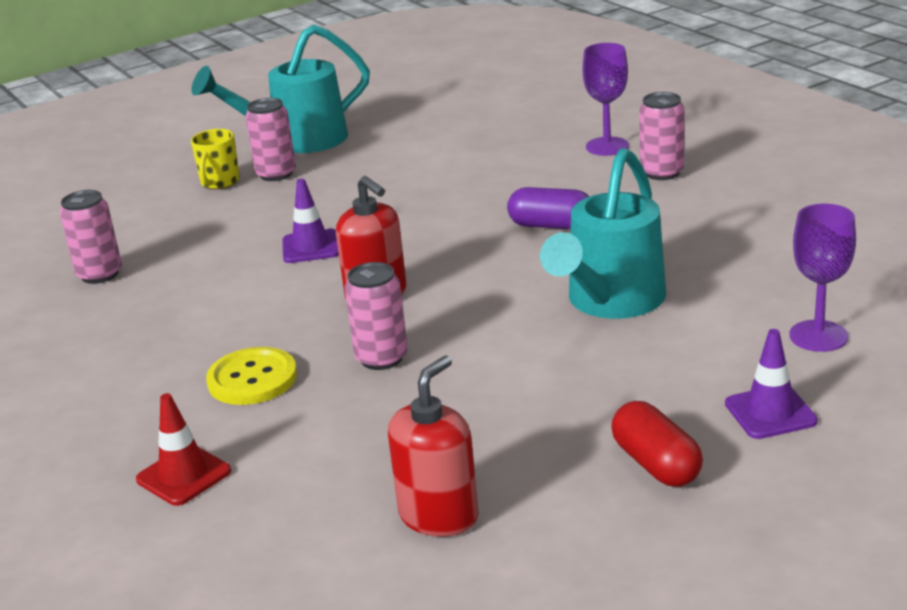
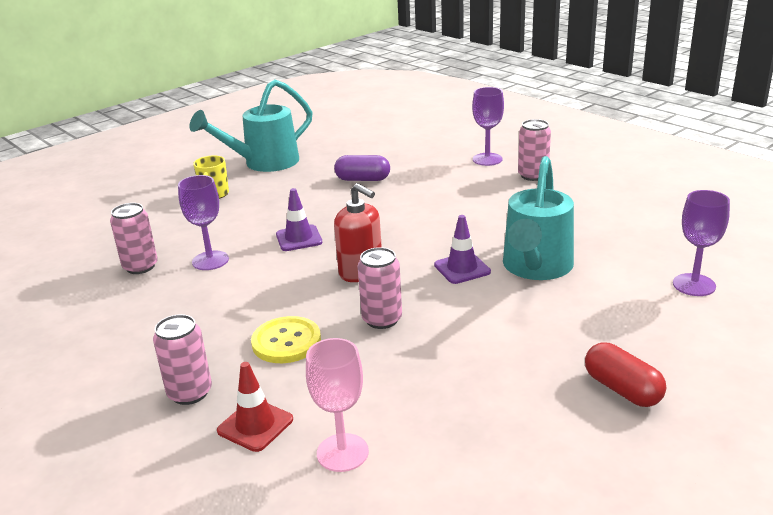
camera: 10 degrees left, 0 degrees up
pink can [245,98,296,181] -> pink can moved to [153,314,212,405]
red soap dispenser [388,356,479,537] -> none
purple capsule [507,187,589,229] -> purple capsule moved to [334,155,390,181]
purple traffic cone [725,329,818,439] -> purple traffic cone moved to [434,215,491,284]
none -> purple goblet [178,175,229,270]
none -> pink goblet [306,338,369,472]

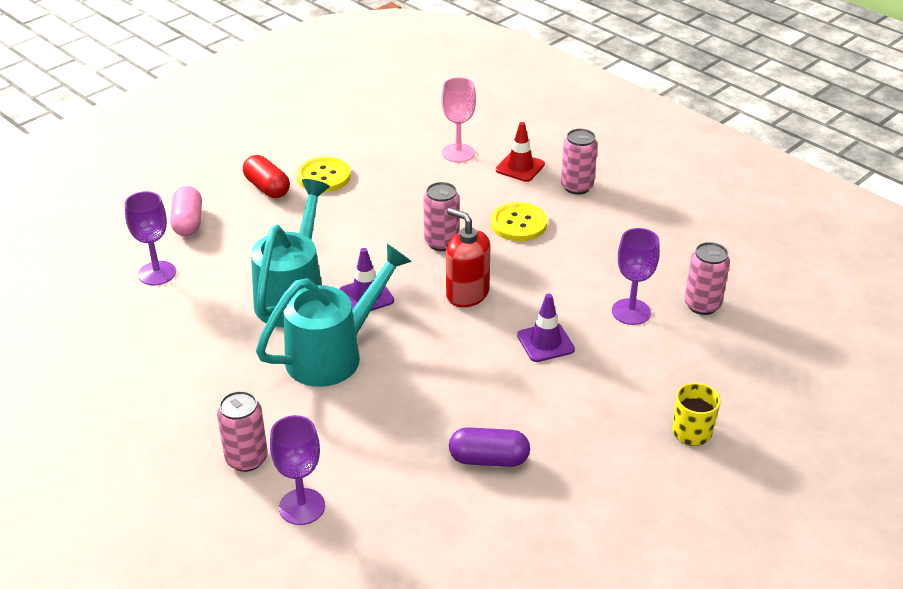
camera: 175 degrees right, 10 degrees up
turquoise watering can [189,79,313,172] -> turquoise watering can moved to [256,244,412,387]
none -> pink capsule [170,186,202,236]
none -> yellow button [296,157,351,192]

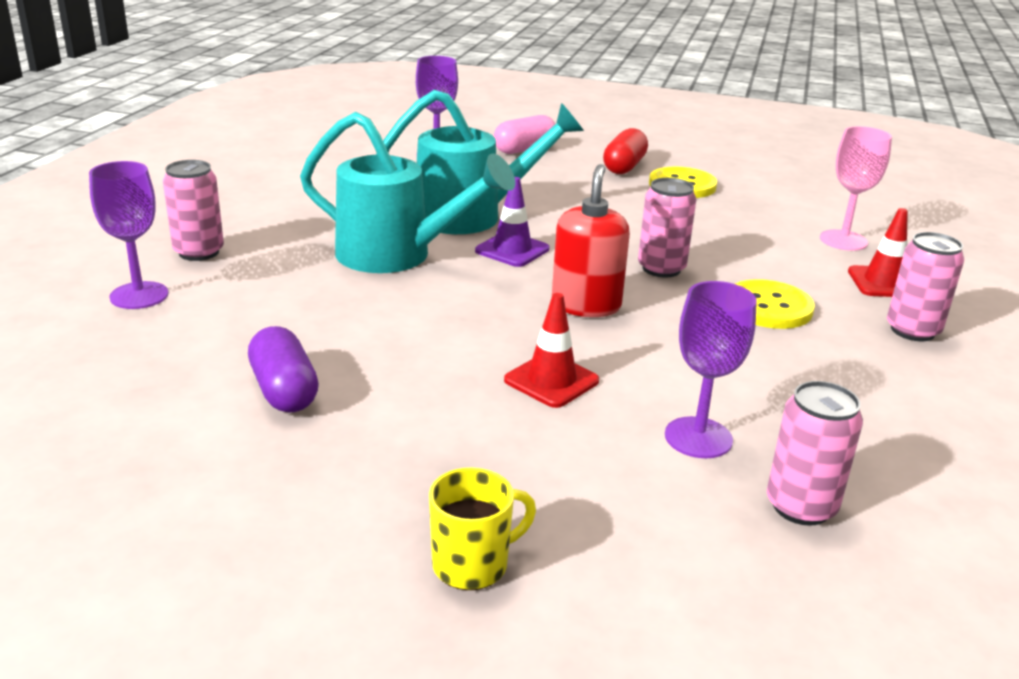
camera: 60 degrees right, 10 degrees down
purple traffic cone [517,293,575,362] -> red traffic cone [504,293,599,408]

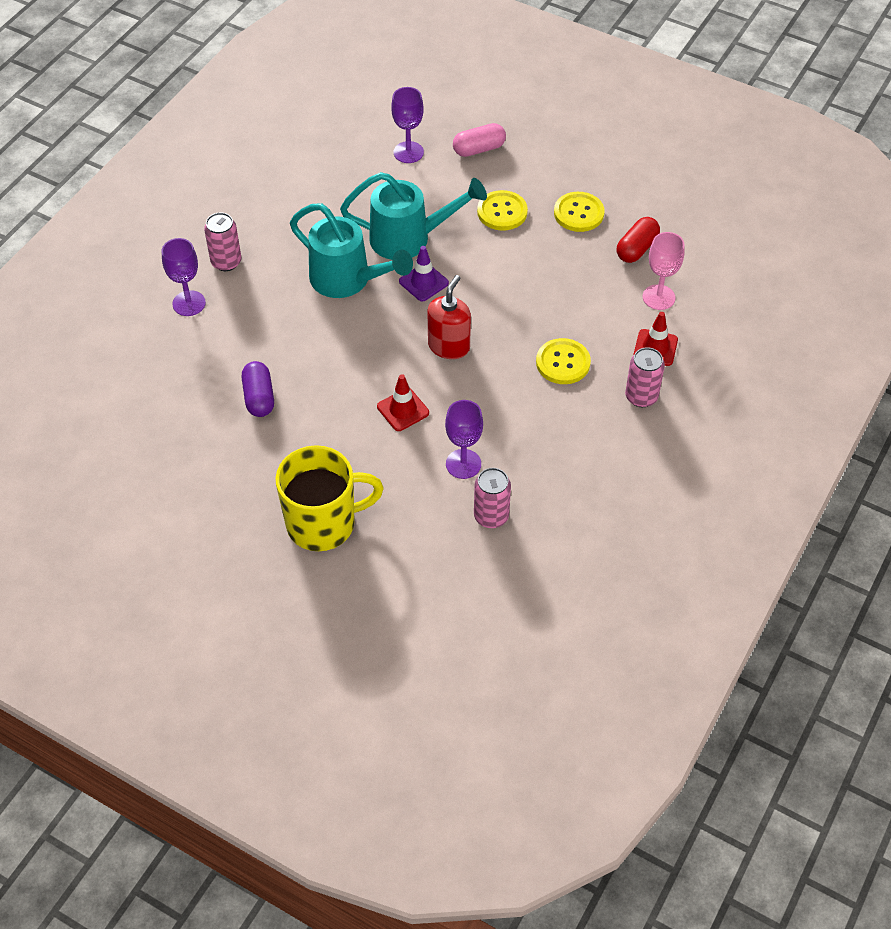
camera: 15 degrees right, 25 degrees up
yellow mug [429,468,536,590] -> yellow mug [275,445,384,551], size x2.03
red capsule [603,128,648,174] -> red capsule moved to [617,217,660,263]
pink can [638,178,697,278] -> none
none -> yellow button [477,190,528,230]

